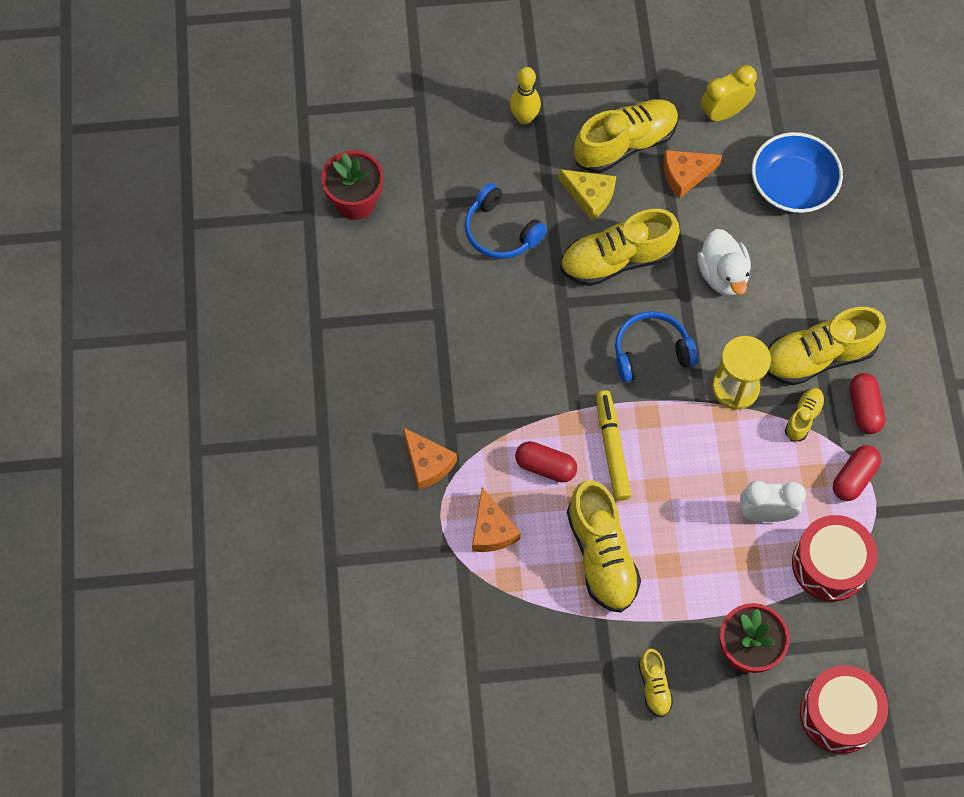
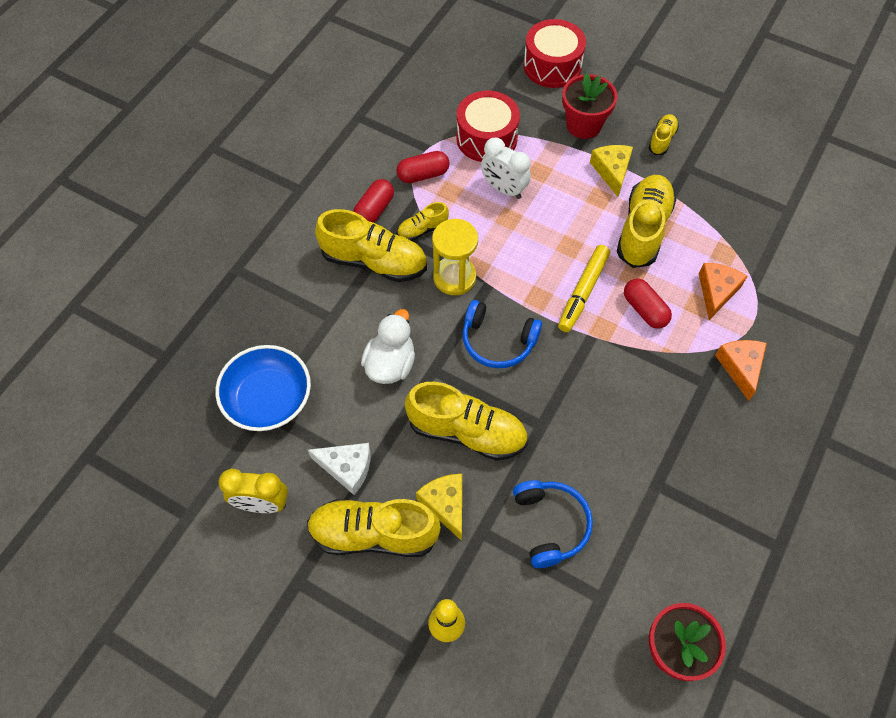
camera: 145 degrees left, 5 degrees down
orange cheese [663,150,722,199] -> white cheese [308,443,370,495]
none -> yellow cheese [590,145,633,197]

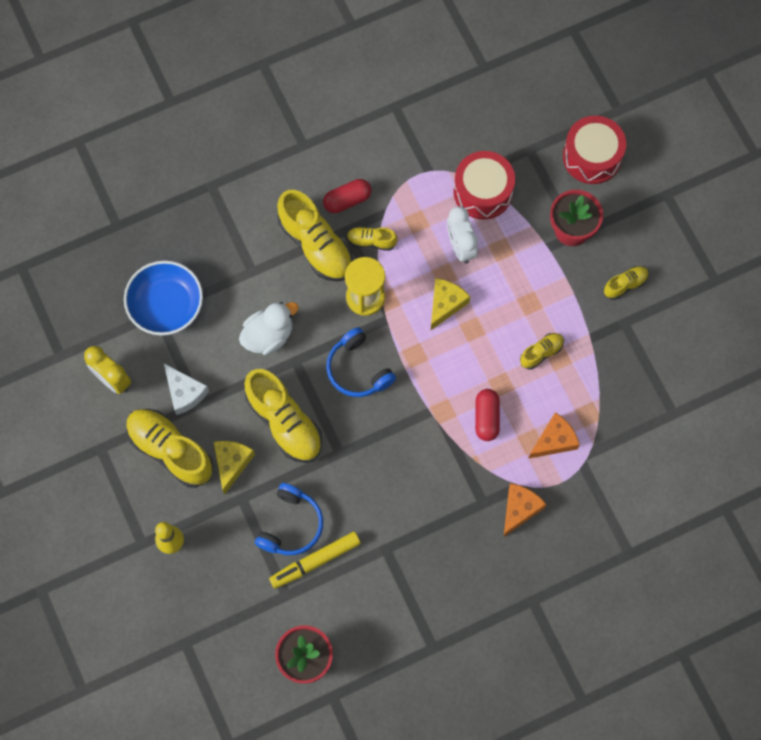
camera: 35 degrees right, 10 degrees up
red capsule [396,151,449,183] -> none
yellow marker [558,245,610,332] -> yellow marker moved to [269,532,361,589]
yellow cheese [590,145,633,197] -> yellow cheese moved to [431,278,470,330]
yellow shoe [617,175,676,268] -> yellow shoe [520,333,564,370], size x0.50

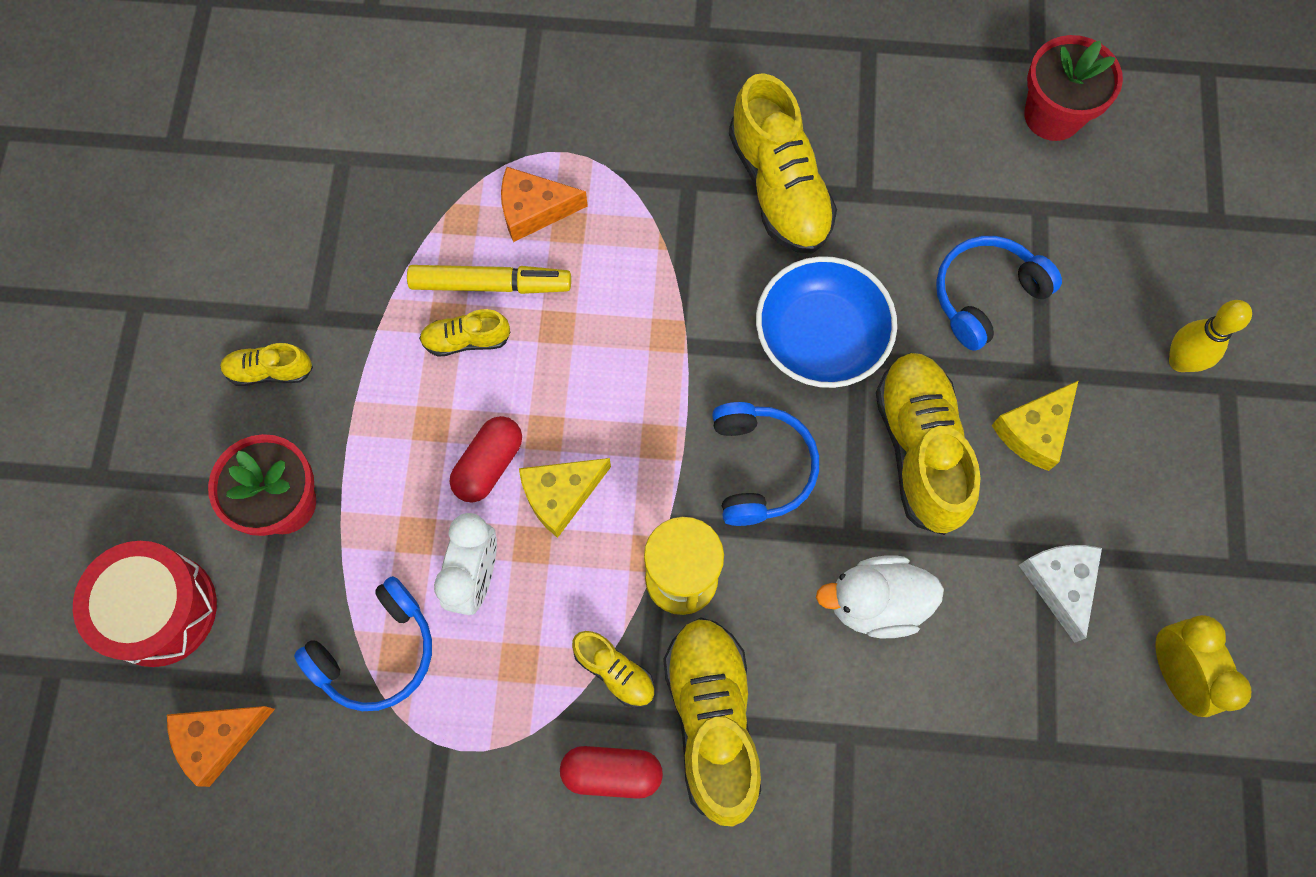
camera: 150 degrees left, 0 degrees up
blue bowl [124,261,203,335] -> blue bowl moved to [756,256,897,388]
yellow shoe [126,409,213,488] -> yellow shoe moved to [729,73,837,253]
yellow marker [269,532,361,589] -> yellow marker moved to [407,265,571,294]
red drum [454,151,515,220] -> blue headphones [294,576,432,711]
red capsule [475,389,500,441] -> red capsule moved to [449,416,522,503]
orange cheese [504,483,547,537] -> orange cheese moved to [167,706,275,787]

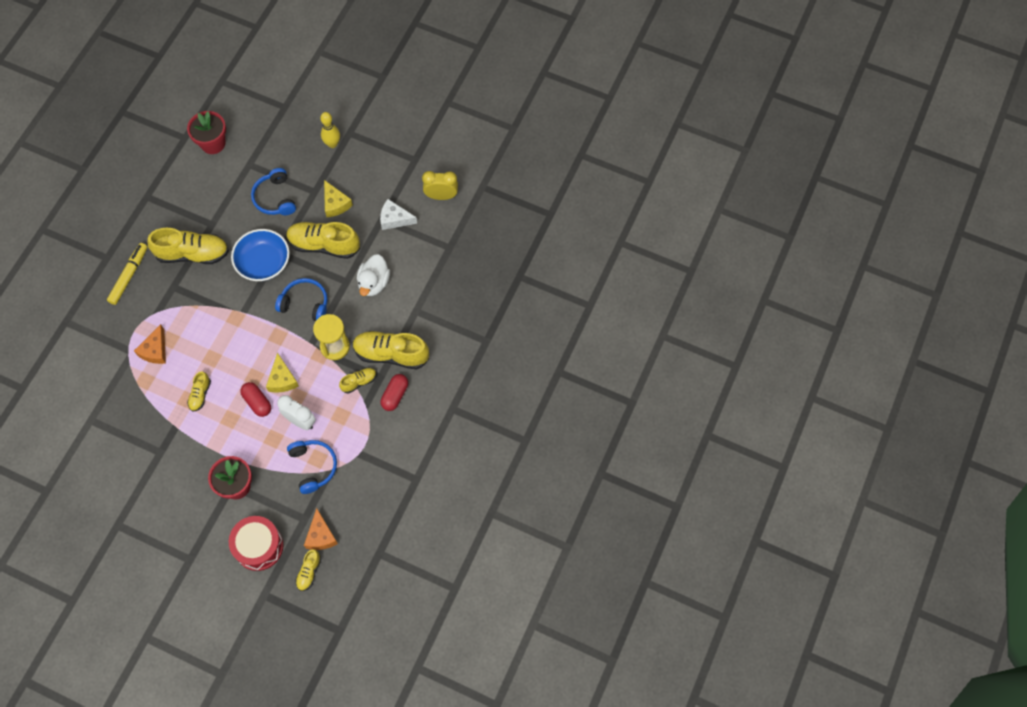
camera: 70 degrees left, 5 degrees down
yellow shoe [220,343,313,386] -> yellow shoe moved to [295,549,321,591]
yellow marker [407,265,571,294] -> yellow marker moved to [107,243,148,305]

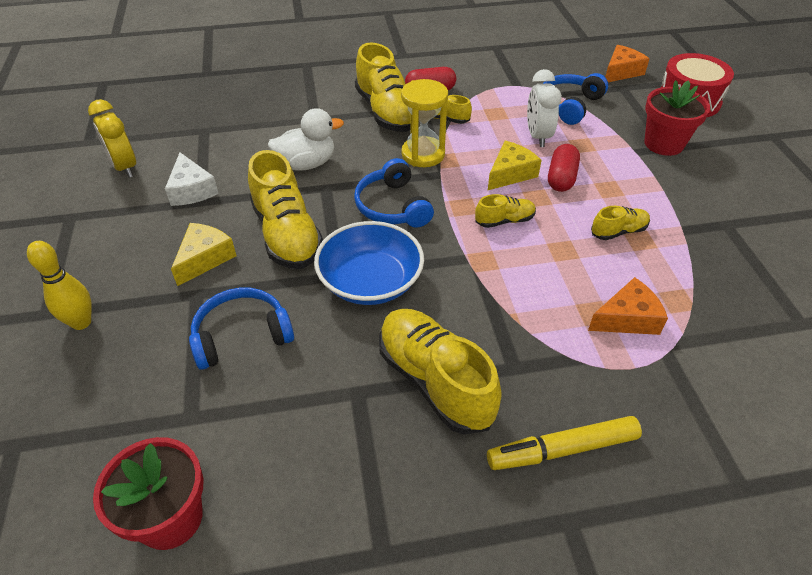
camera: 125 degrees left, 20 degrees down
blue headphones [251,168,296,215] -> blue headphones turned 150 degrees counterclockwise [189,288,294,370]
yellow shoe [295,549,321,591] -> yellow shoe moved to [475,194,536,228]

